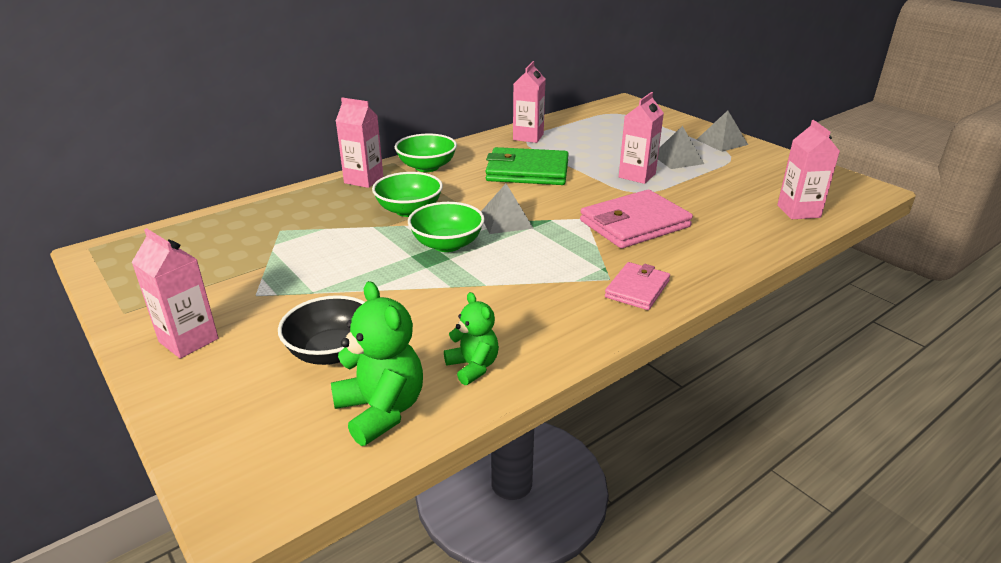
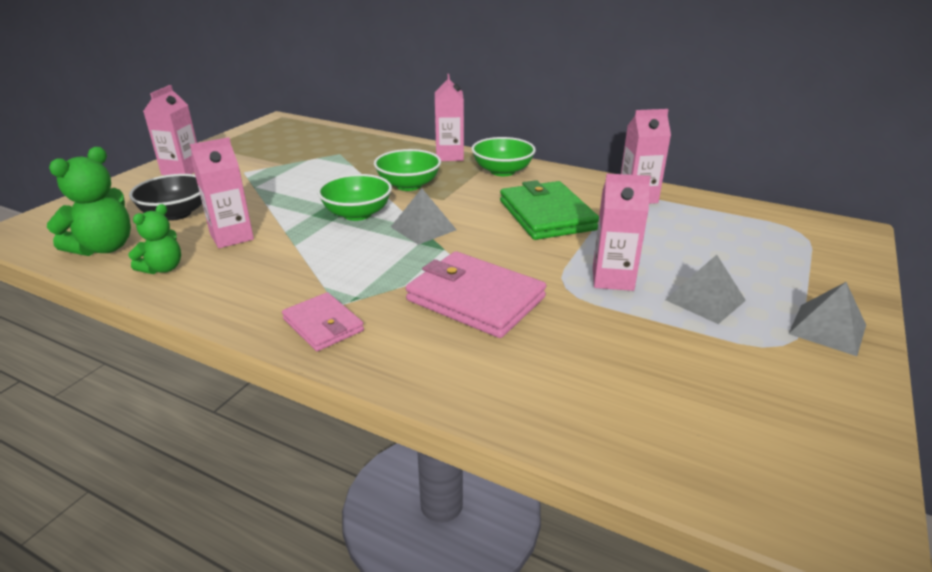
camera: 65 degrees right, 0 degrees up
pink wallet [605,262,670,310] -> pink wallet turned 45 degrees clockwise [282,292,364,351]
pink carton [777,120,840,219] -> pink carton moved to [190,137,254,248]

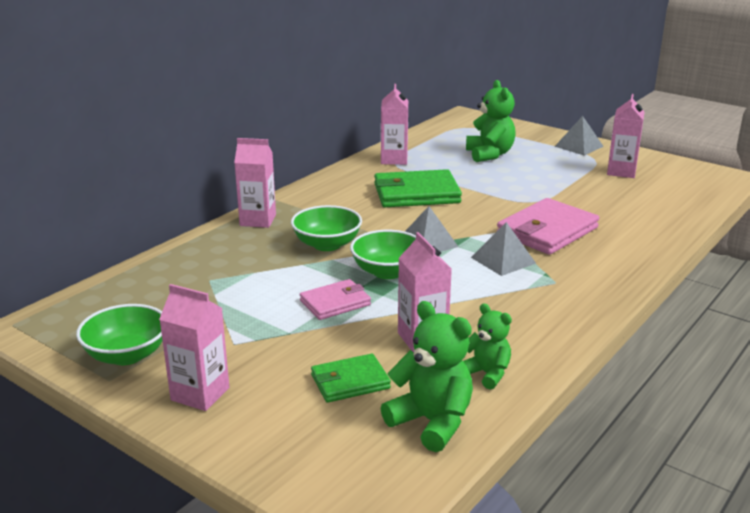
camera: 80 degrees left, 5 degrees down
black bowl [129,174,202,221] -> green wallet [311,354,391,403]
pink wallet [282,292,364,351] -> pink wallet moved to [300,279,371,320]
green bowl [471,137,536,176] -> green bowl moved to [76,304,162,365]
pink carton [593,174,651,291] -> pink carton moved to [607,94,645,178]
grey pyramid [665,255,746,324] -> grey pyramid moved to [471,222,536,276]
none -> green teddy bear [466,80,516,162]

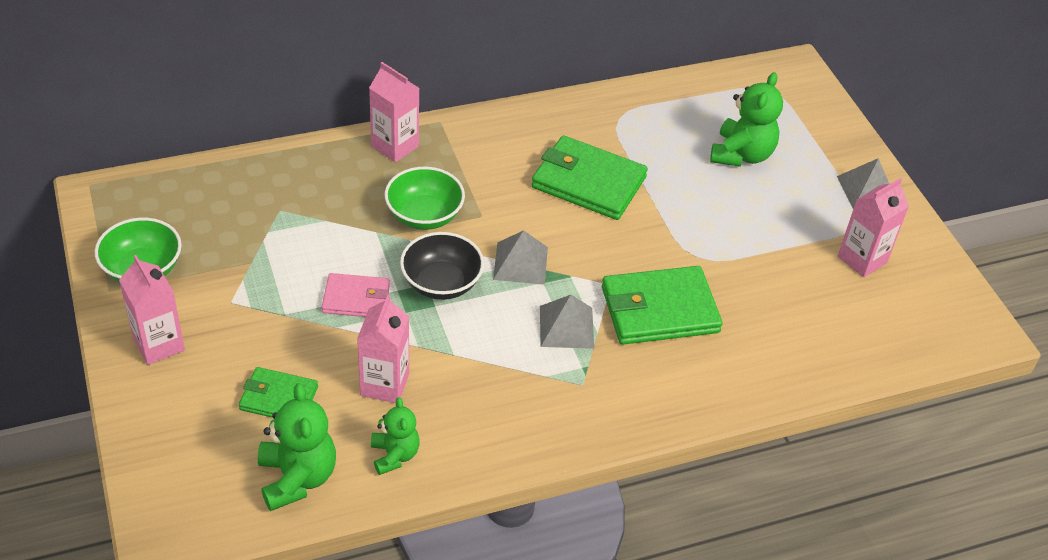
camera: 30 degrees right, 20 degrees up
green bowl [350,230,416,279] -> black bowl [400,232,484,300]
pink carton [381,84,408,165] -> none
pink wallet [497,198,599,255] -> green wallet [602,266,723,345]

